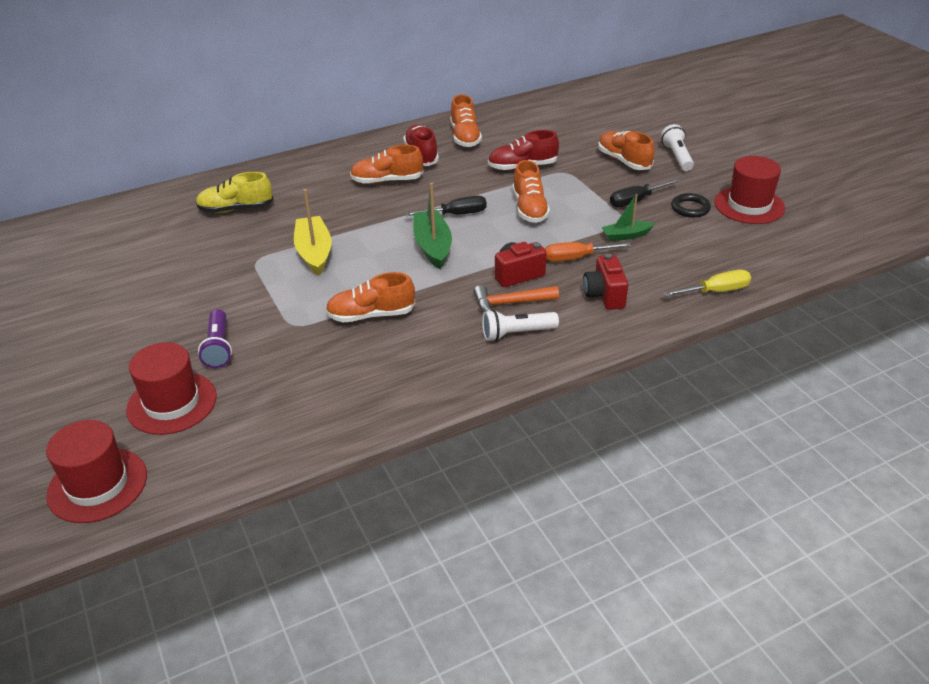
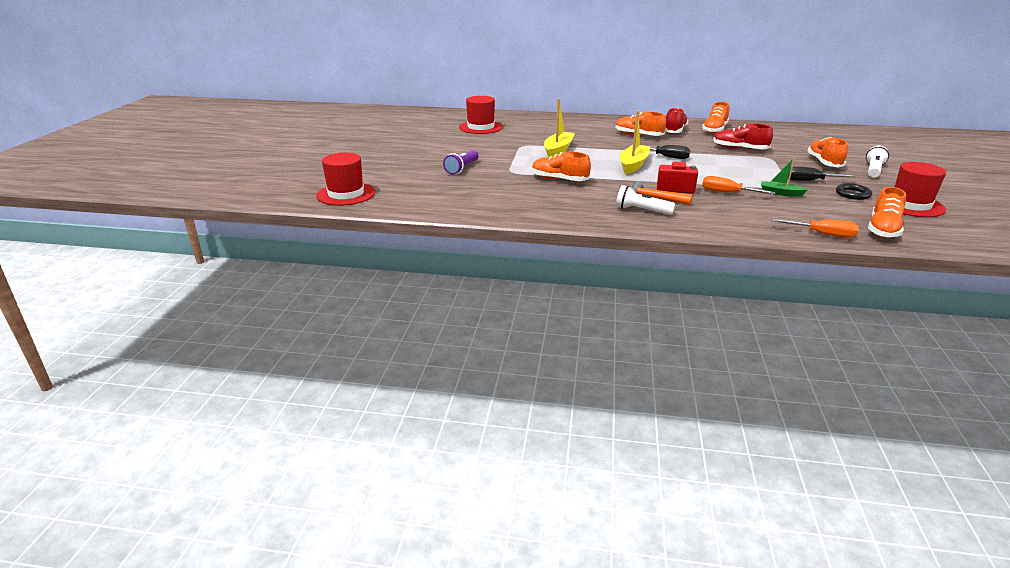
camera: 35 degrees right, 10 degrees down
red hat [126,342,217,435] -> red hat moved to [459,96,503,134]
yellow shoe [196,172,273,213] -> none
green boat [413,182,452,269] -> yellow boat [620,111,650,174]
orange shoe [512,160,550,223] -> orange shoe moved to [868,187,906,238]
red camera [583,253,628,310] -> none
yellow screwdriver [663,270,751,297] -> orange screwdriver [772,219,859,238]

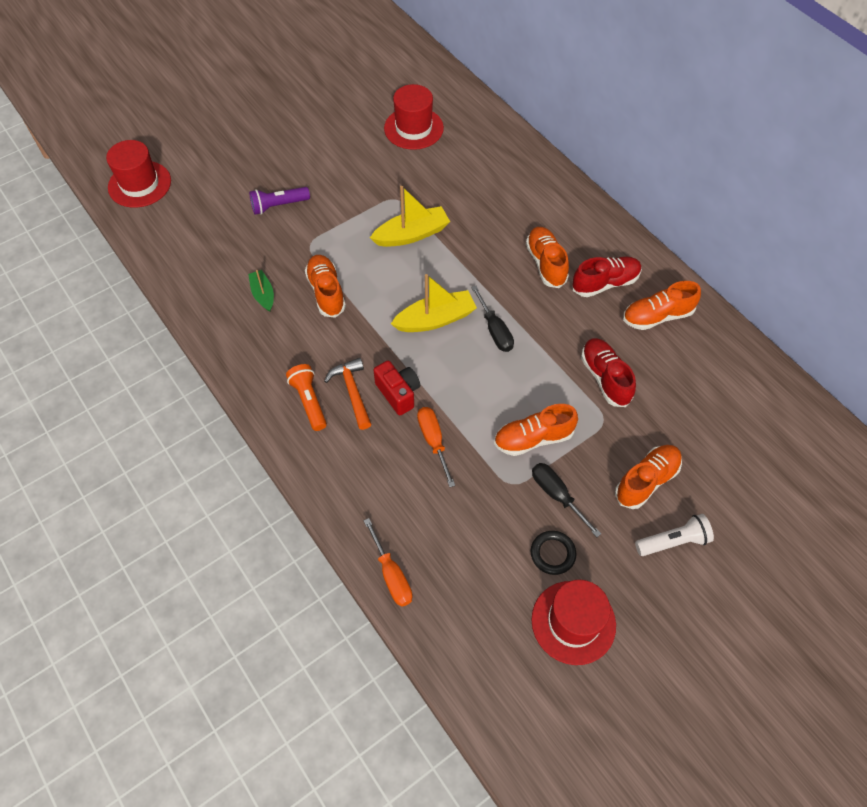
camera: 45 degrees right, 30 degrees up
white flashlight [616,185,675,215] -> orange flashlight [286,364,327,431]
green boat [761,157,808,197] -> green boat moved to [248,270,274,312]
orange shoe [868,187,906,238] -> orange shoe moved to [494,404,578,456]

